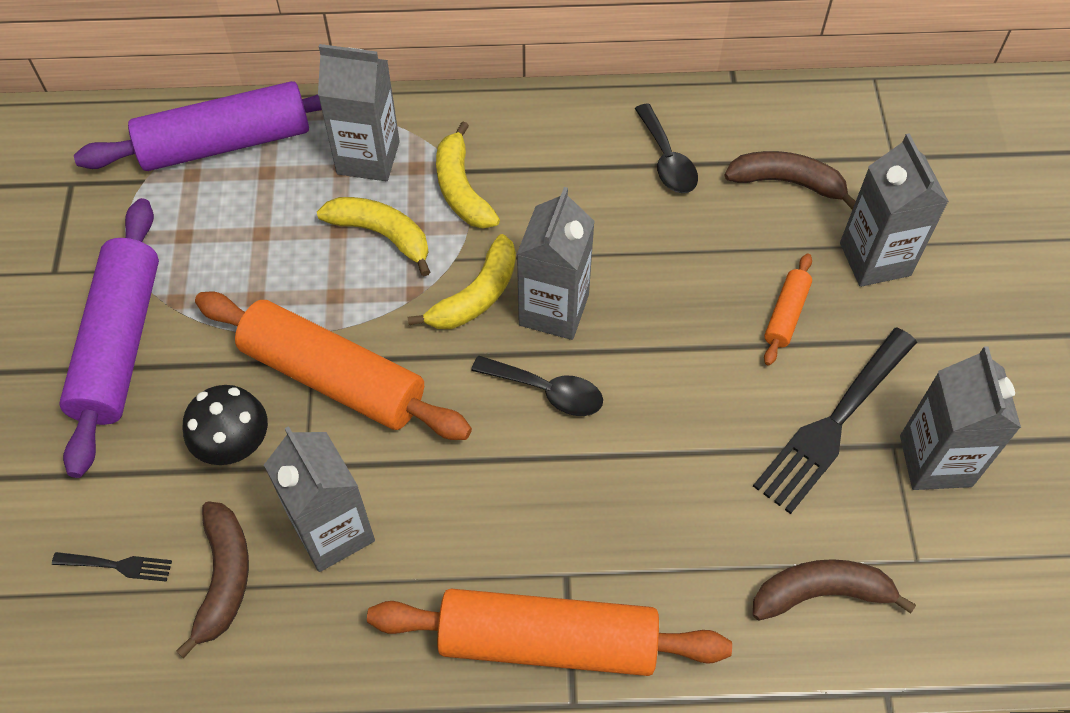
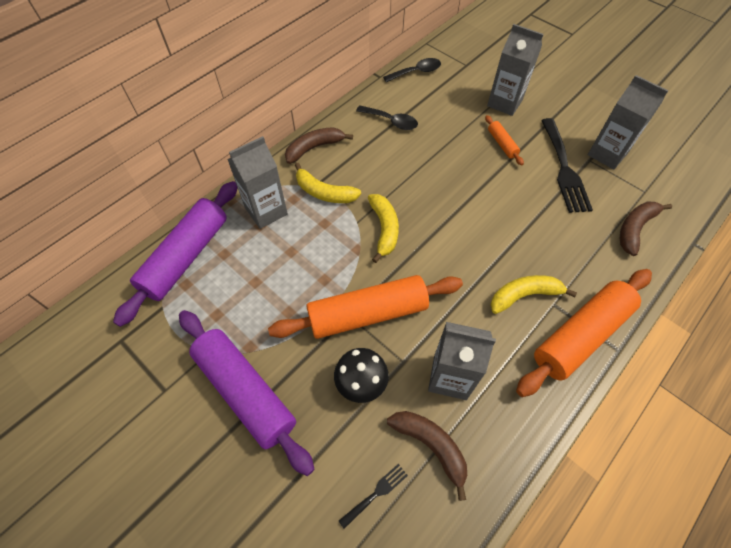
camera: 45 degrees left, 0 degrees up
yellow banana [317,197,430,276] -> yellow banana moved to [490,275,577,314]
black spoon [471,356,603,416] -> black spoon moved to [383,58,441,82]
grey carton [517,187,595,340] -> none
brown banana [724,151,856,210] -> brown banana moved to [285,127,353,164]

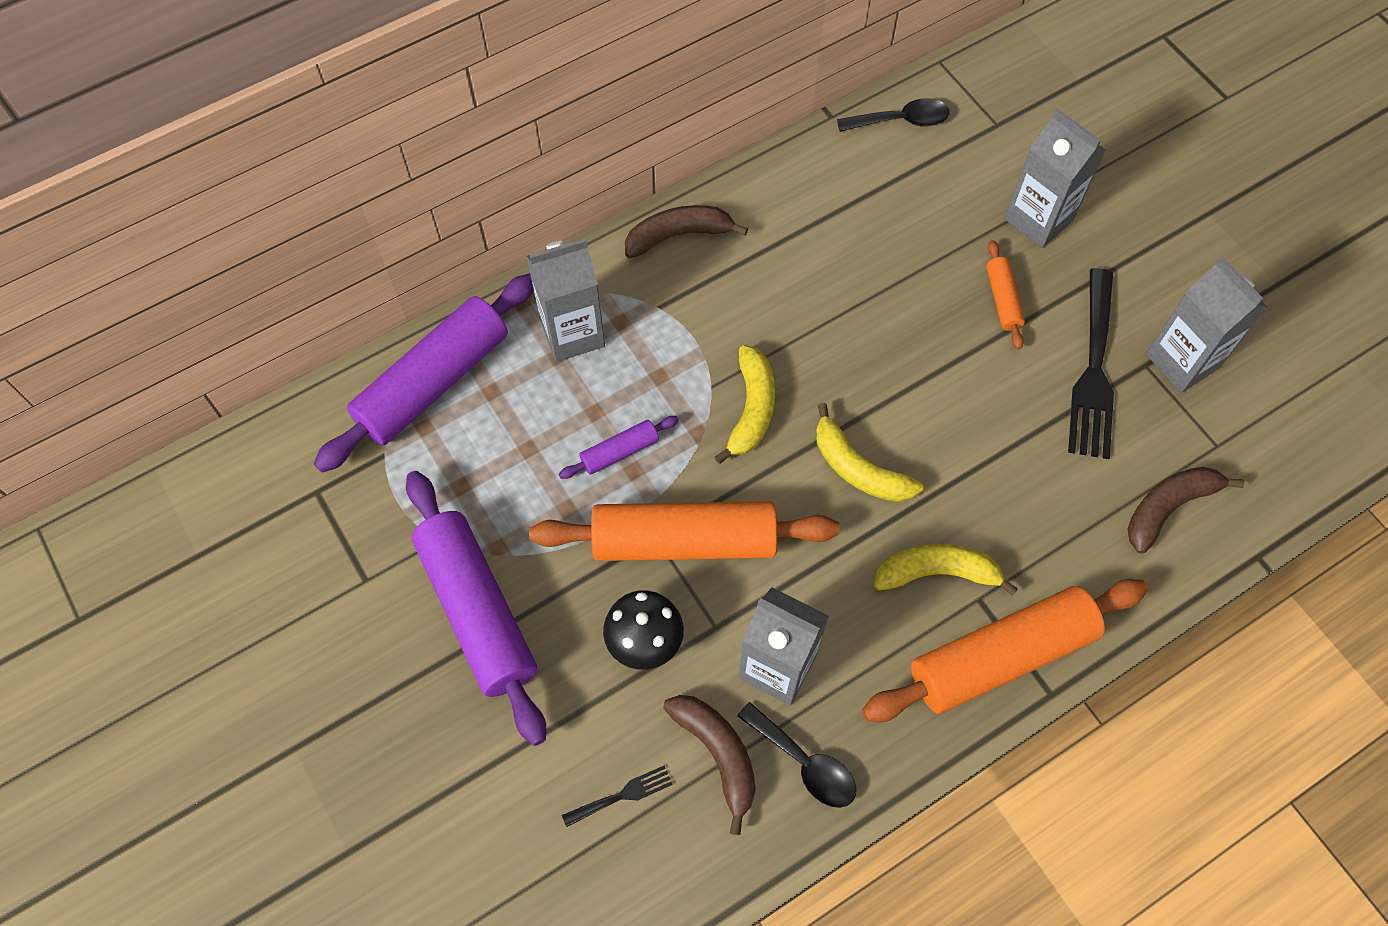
camera: 15 degrees right, 5 degrees up
yellow banana [295,163,361,203] -> yellow banana moved to [816,403,923,502]
black spoon [356,105,418,130] -> black spoon moved to [737,702,856,808]
none -> purple rolling pin [559,416,679,479]

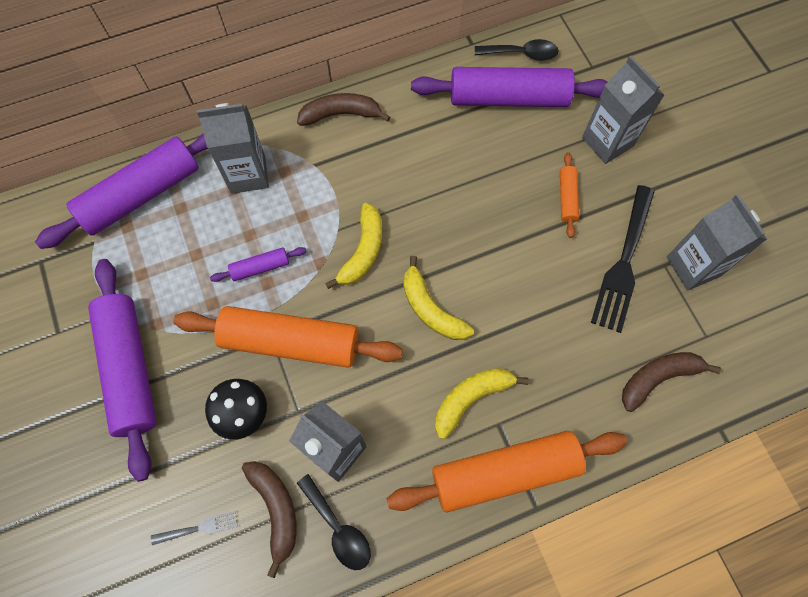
camera: 10 degrees right, 5 degrees up
black fork [562,765,673,827] -> grey fork [151,511,238,545]
yellow banana [874,544,1018,596] -> yellow banana turned 45 degrees counterclockwise [435,368,529,439]
none -> purple rolling pin [411,67,608,107]

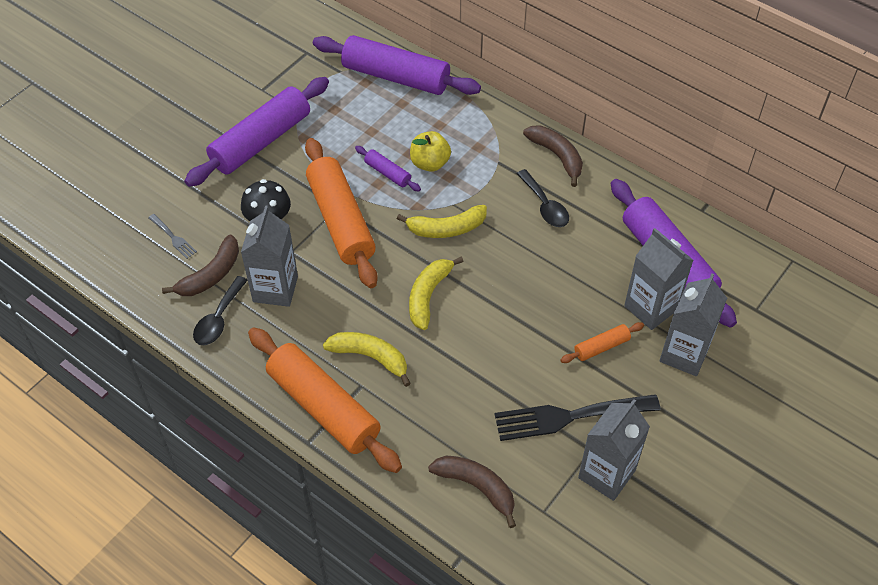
camera: 60 degrees right, 15 degrees down
grey carton [197,103,269,194] -> grey carton moved to [624,228,693,330]
black spoon [475,39,559,61] -> black spoon moved to [516,169,569,227]
none -> yellow apple [410,131,451,172]

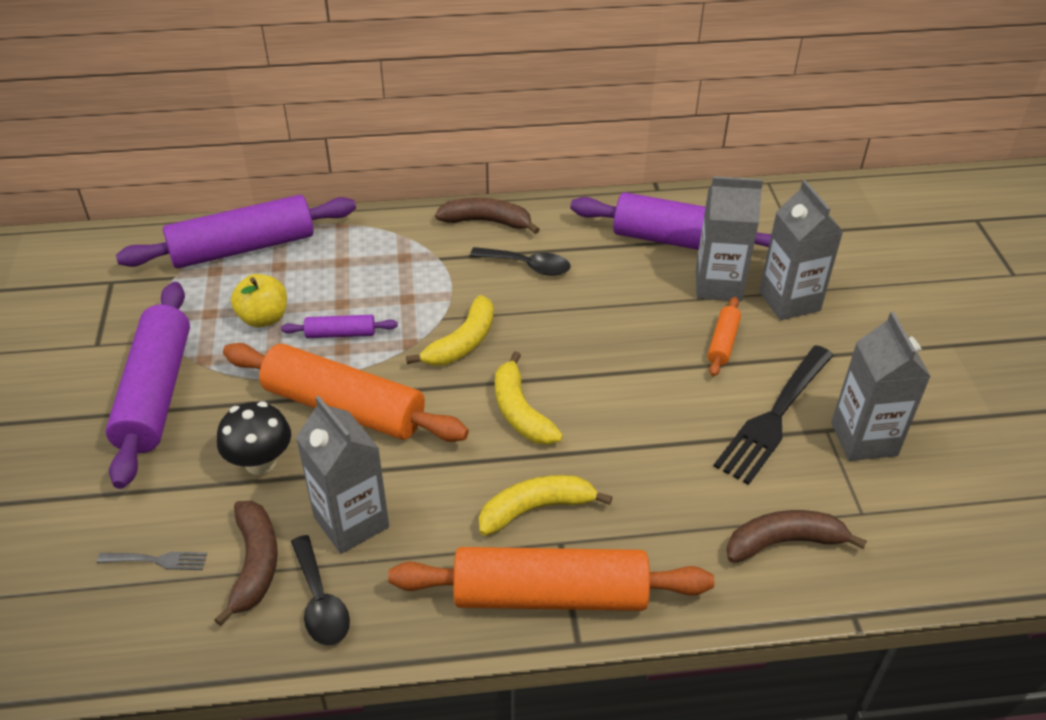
camera: 45 degrees left, 10 degrees down
yellow apple [410,131,451,172] -> yellow apple moved to [231,274,287,327]

